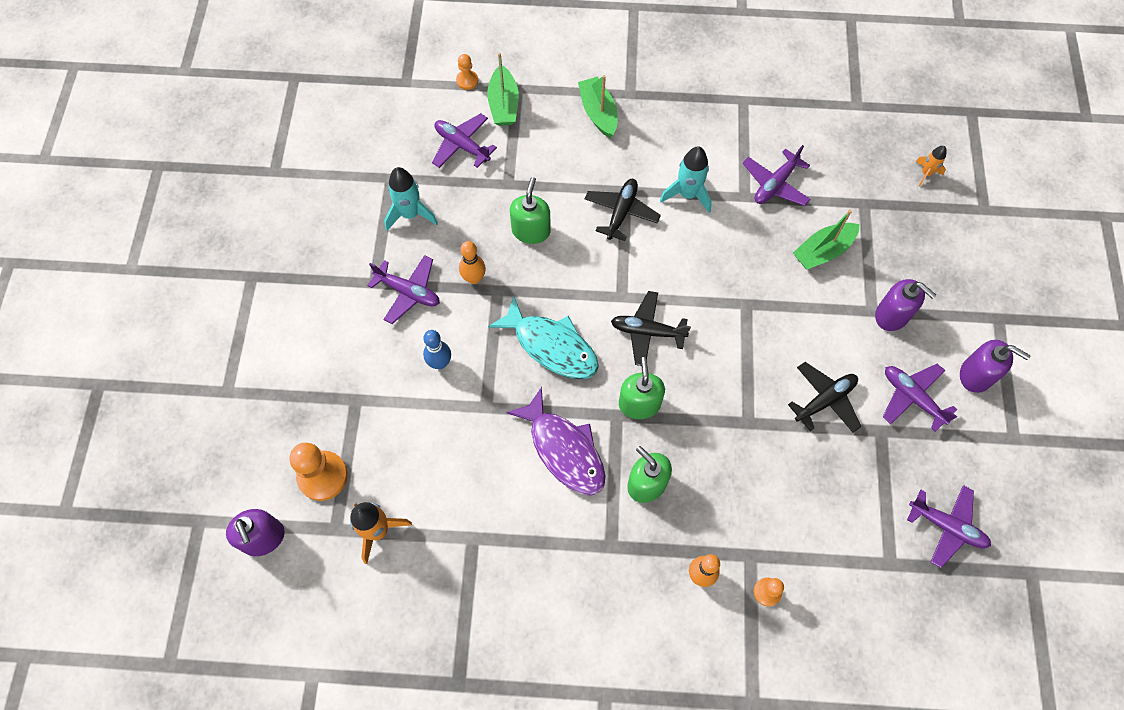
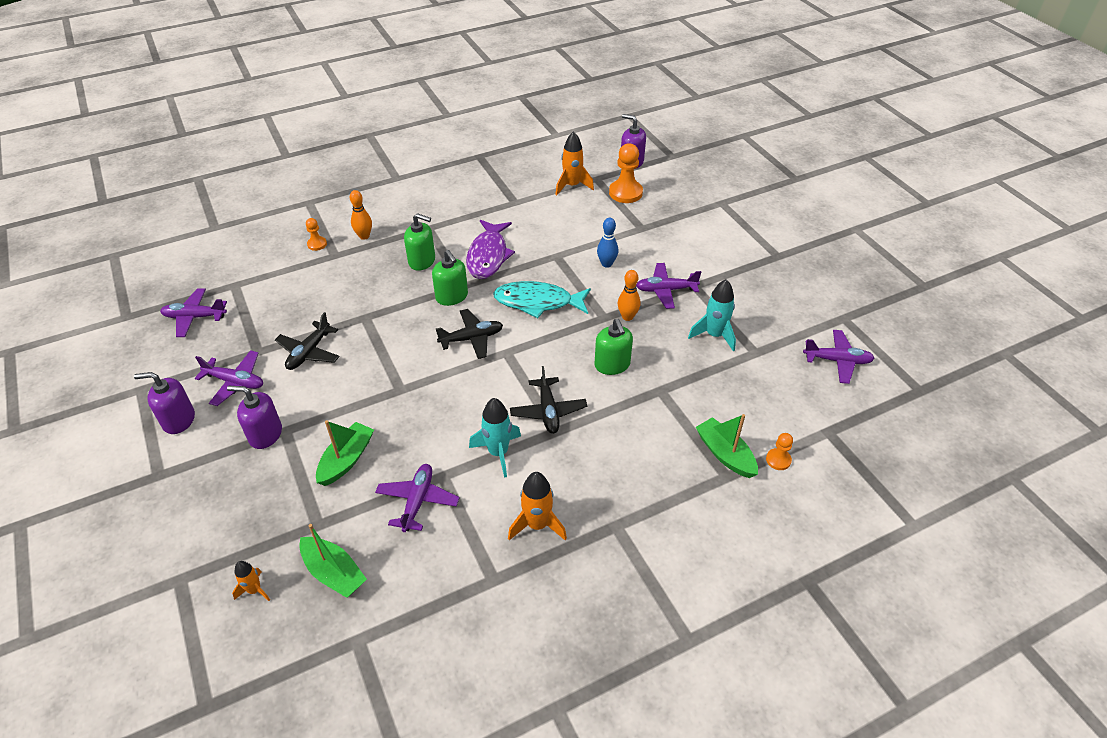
camera: 150 degrees right, 20 degrees down
purple plane [432,113,497,168] -> purple plane moved to [803,330,875,384]
purple fish [506,387,606,496] -> purple fish turned 105 degrees counterclockwise [466,220,515,279]
green boat [578,75,618,138] -> green boat moved to [299,524,367,598]
none -> orange rocket [508,472,567,541]

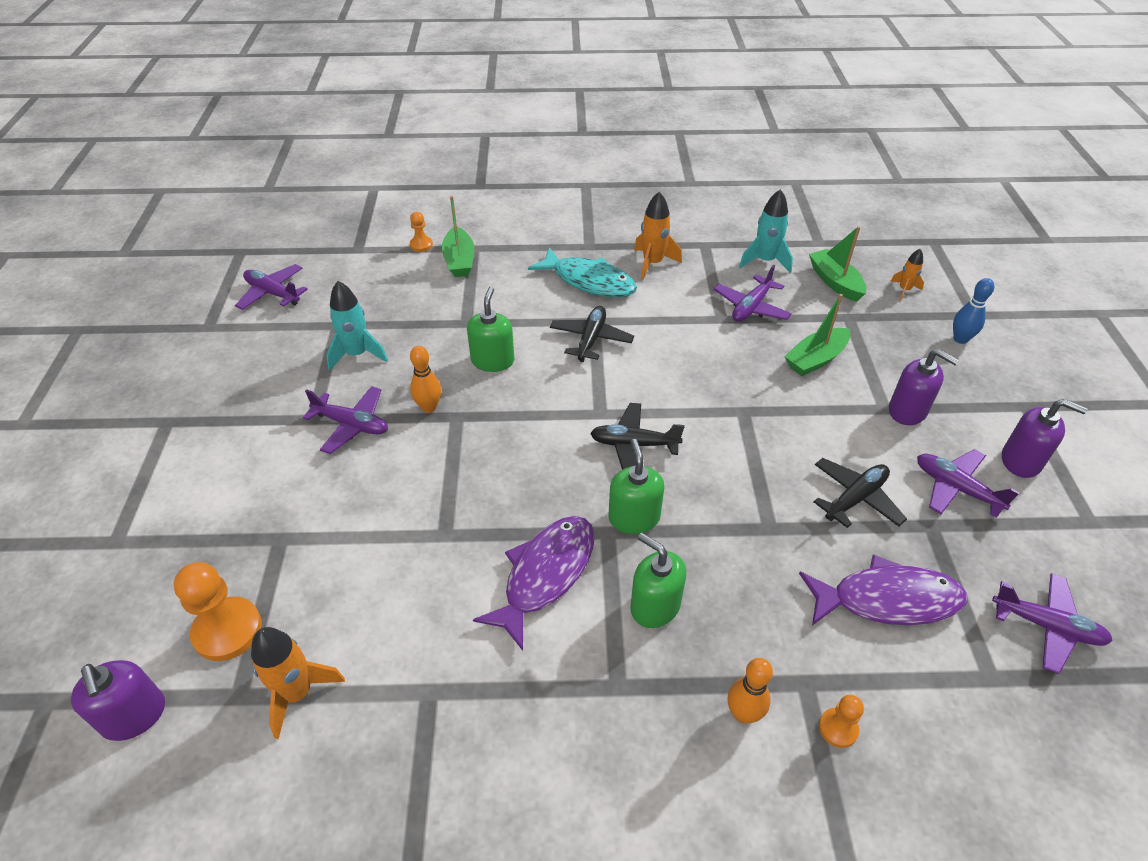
camera: 155 degrees left, 0 degrees up
turquoise rocket [469,398,521,478] -> turquoise rocket moved to [739,189,793,273]
turquoise fish [493,281,591,318] -> turquoise fish moved to [528,247,637,298]
blue bowling pin [597,218,618,268] -> blue bowling pin moved to [953,278,994,344]
none -> purple fish [799,554,967,625]

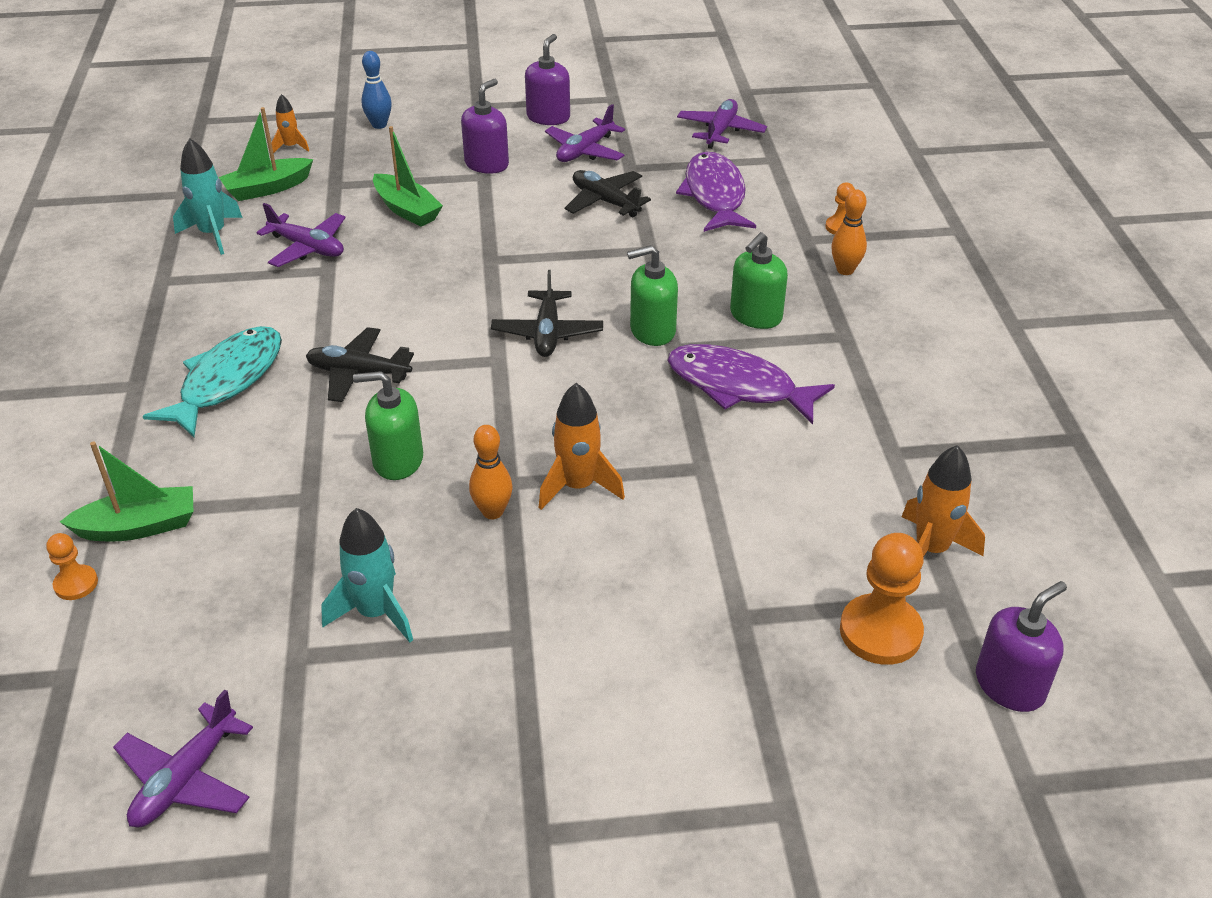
camera: 95 degrees left, 5 degrees down
purple plane [303,386,388,454] -> none
orange rocket [634,192,682,280] -> orange rocket moved to [539,383,625,510]

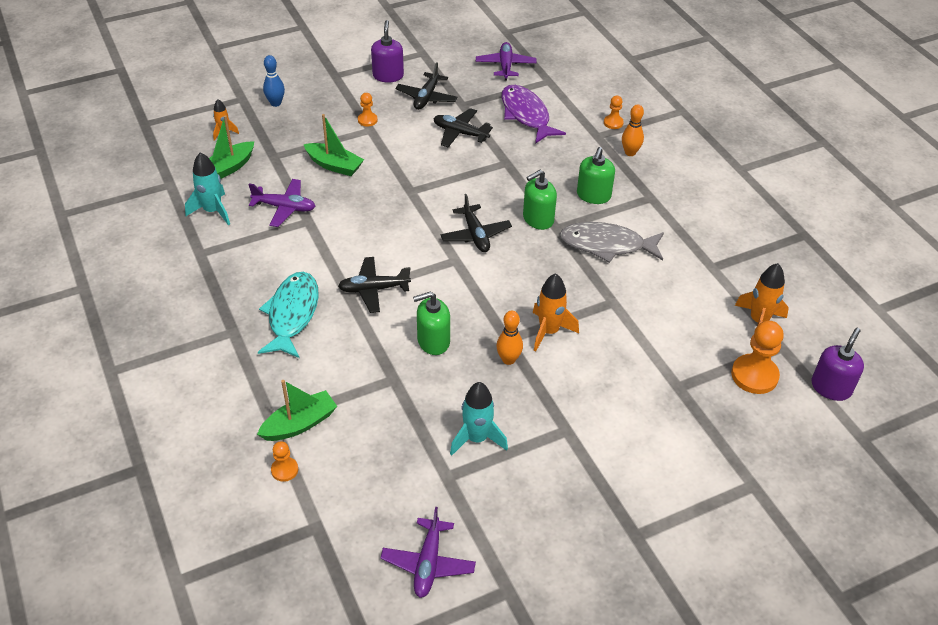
camera: 20 degrees left, 5 degrees up
purple soap dispenser [461,79,509,174] -> orange pawn [358,93,378,127]
purple plane [545,104,625,162] -> black plane [395,62,458,110]
purple fish [667,344,835,424] -> grey fish [560,222,664,263]

